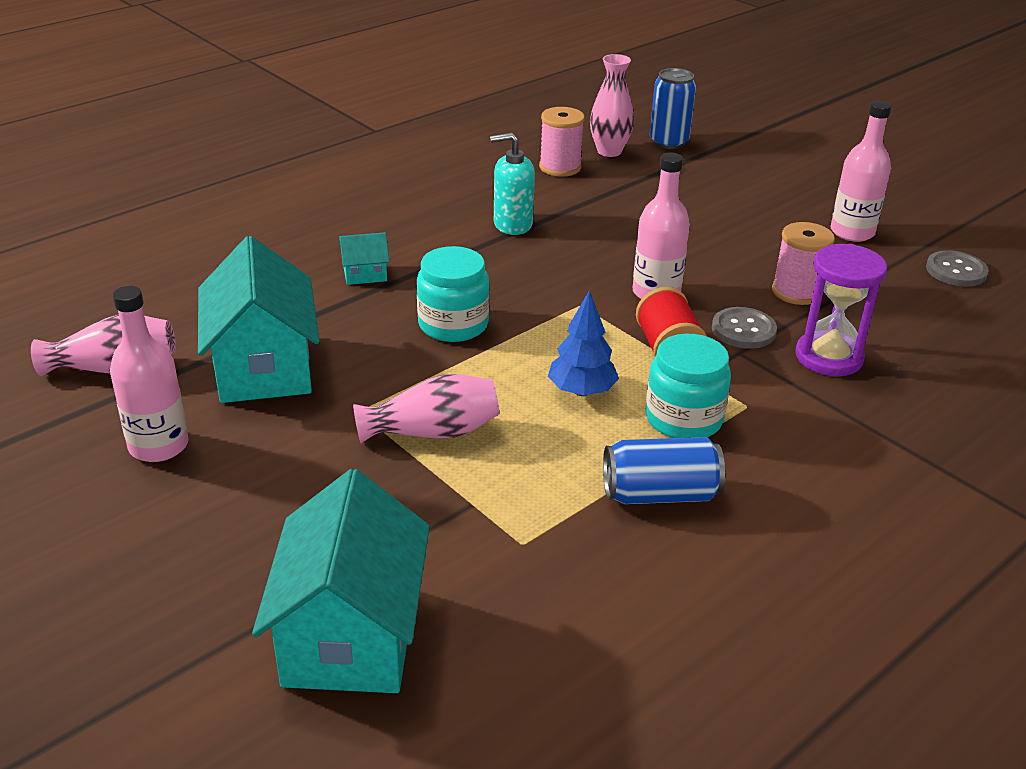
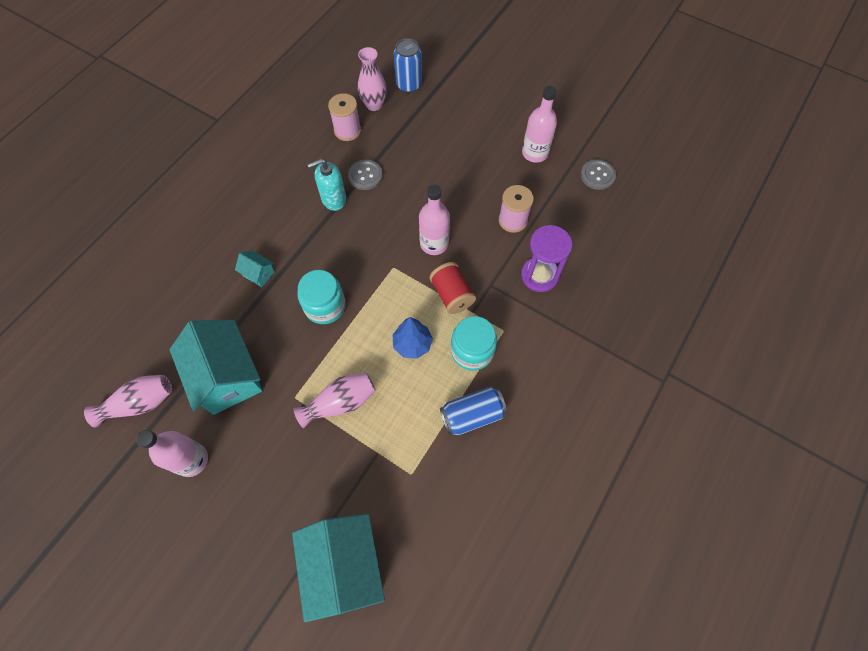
camera: 15 degrees left, 30 degrees up
turquoise house [339,232,389,285] -> turquoise house turned 60 degrees clockwise [235,250,275,287]
grey button [712,307,777,349] -> grey button moved to [348,160,383,190]

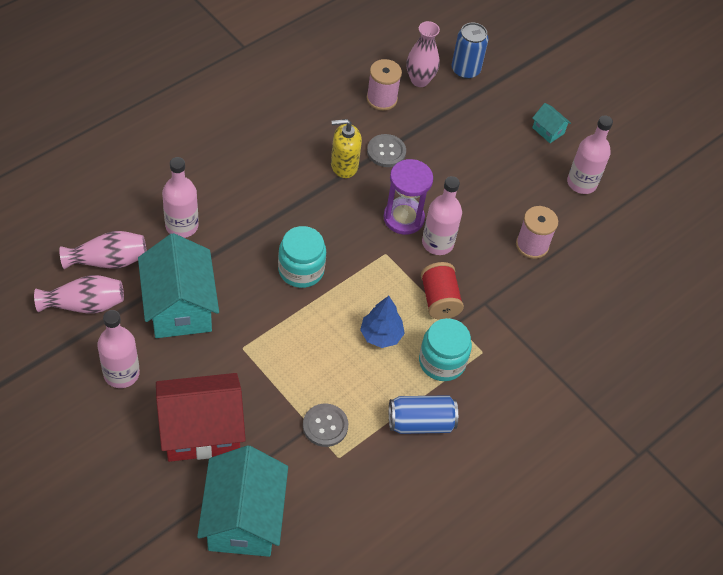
camera: 10 degrees right, 10 degrees down
turquoise house [235,250,275,287] -> turquoise house moved to [532,103,571,143]
pink vase [293,373,376,428] -> pink vase moved to [59,231,147,269]
turquoise soap dispenser [307,159,346,211] -> yellow soap dispenser [331,119,362,178]
purple hourglass [521,225,572,292] -> purple hourglass moved to [383,159,433,235]
grey button [581,159,616,190] -> grey button moved to [303,403,348,447]
none -> red house [156,373,246,462]
none -> pink bottle [162,157,199,238]

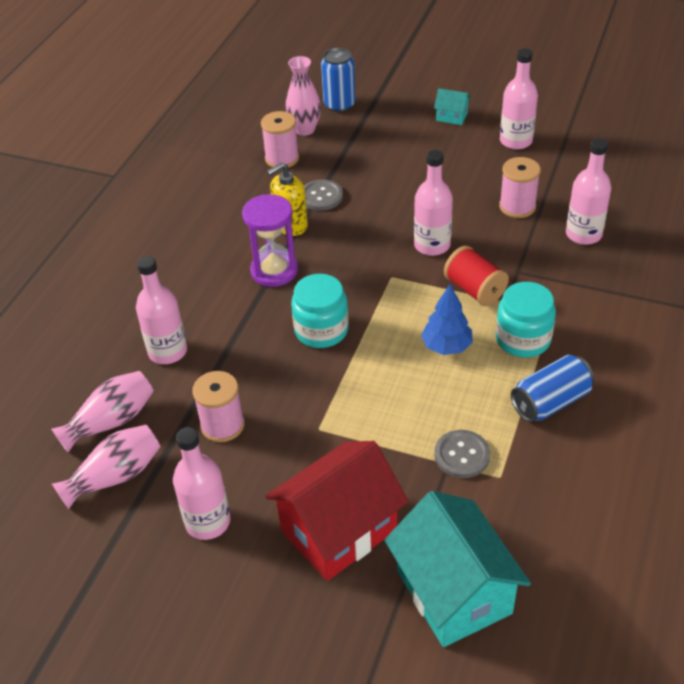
camera: 20 degrees left, 10 degrees down
turquoise house [138,233,219,338] -> pink spool [192,371,244,442]
purple hourglass [383,159,433,235] -> purple hourglass moved to [242,194,298,287]
none -> pink bottle [566,138,611,245]

